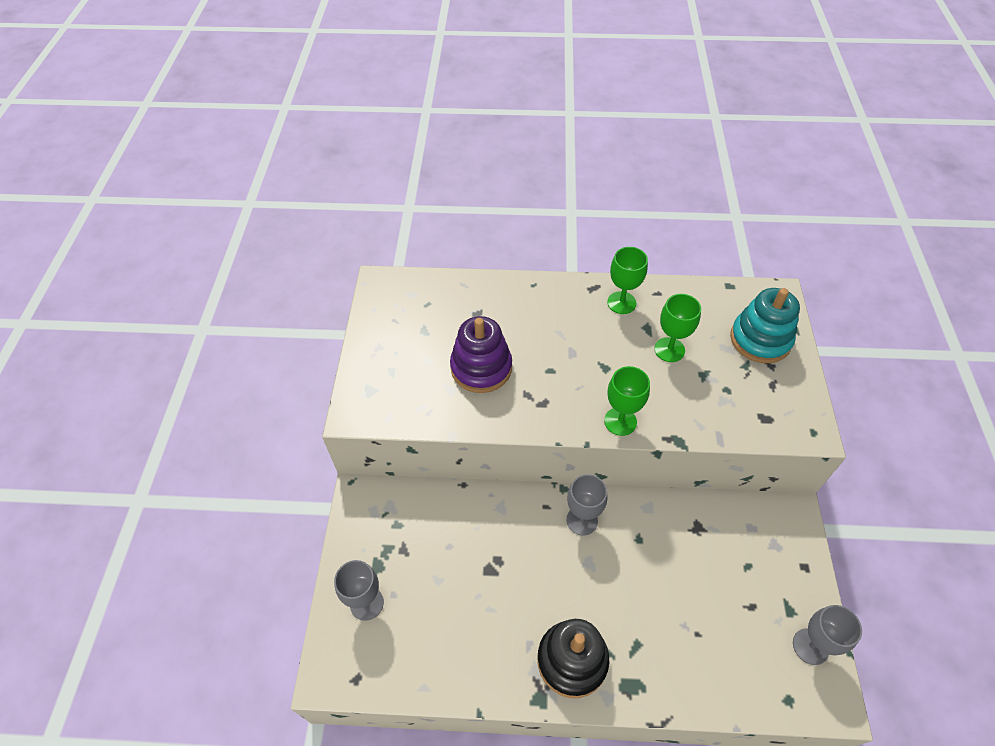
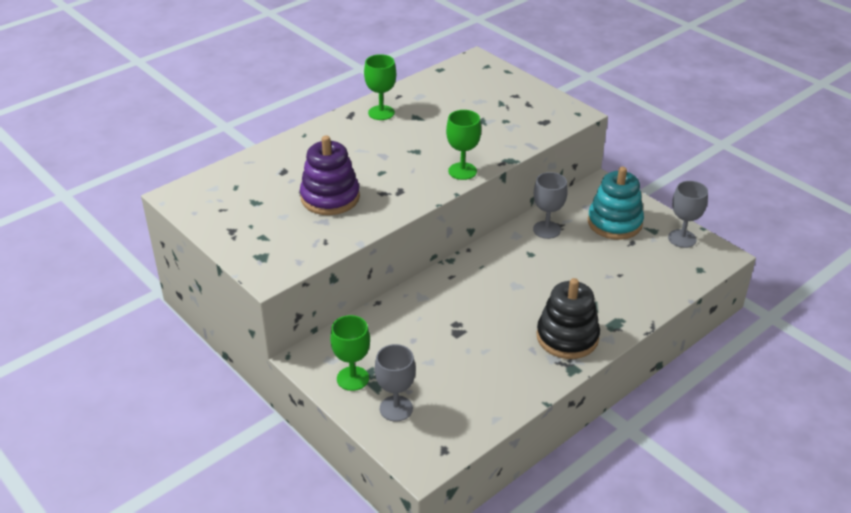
camera: 45 degrees left, 15 degrees down
grey goblet [566,474,608,536] -> grey goblet moved to [533,172,568,239]
green goblet [654,294,701,362] -> green goblet moved to [330,315,370,391]
turquoise stacking toy [730,288,800,363] -> turquoise stacking toy moved to [588,167,644,240]

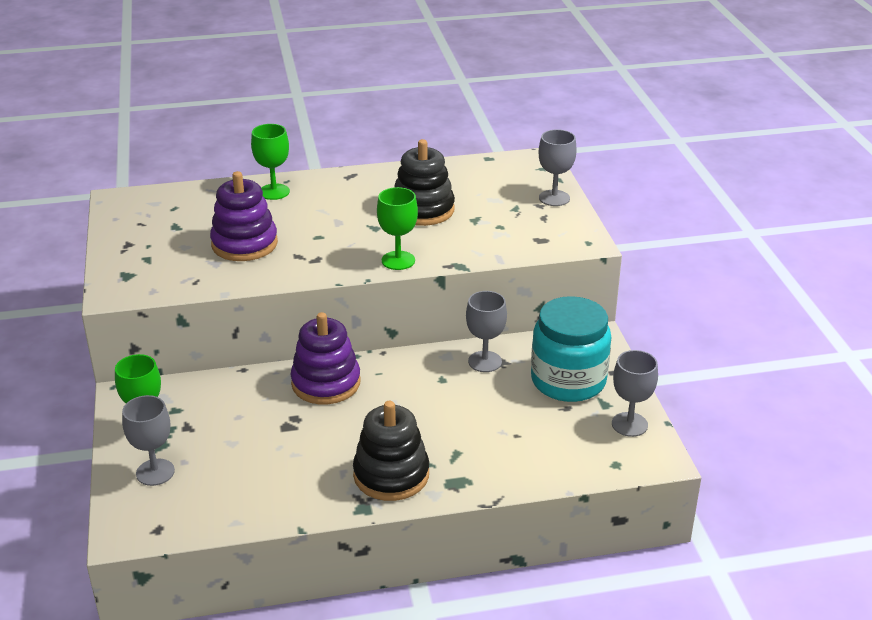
camera: 30 degrees right, 5 degrees down
green goblet [364,54,396,120] -> green goblet moved to [251,124,290,200]
turquoise stacking toy [588,167,644,240] -> turquoise jar [531,296,611,402]
none -> purple stacking toy [291,312,361,404]
none -> black stacking toy [395,139,455,226]
none -> grey goblet [539,129,577,206]

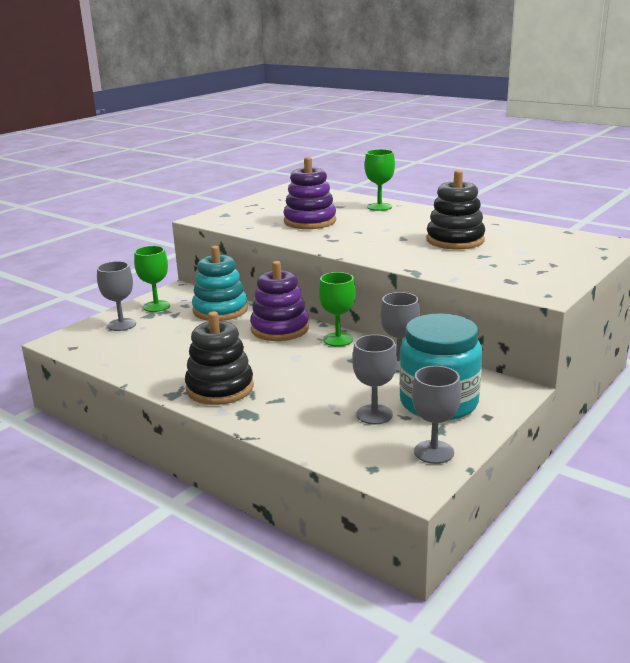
camera: 50 degrees right, 10 degrees down
green goblet [377,187,418,270] -> green goblet moved to [319,272,356,347]
grey goblet [539,129,577,206] -> grey goblet moved to [352,335,397,424]
none -> turquoise stacking toy [192,246,248,321]

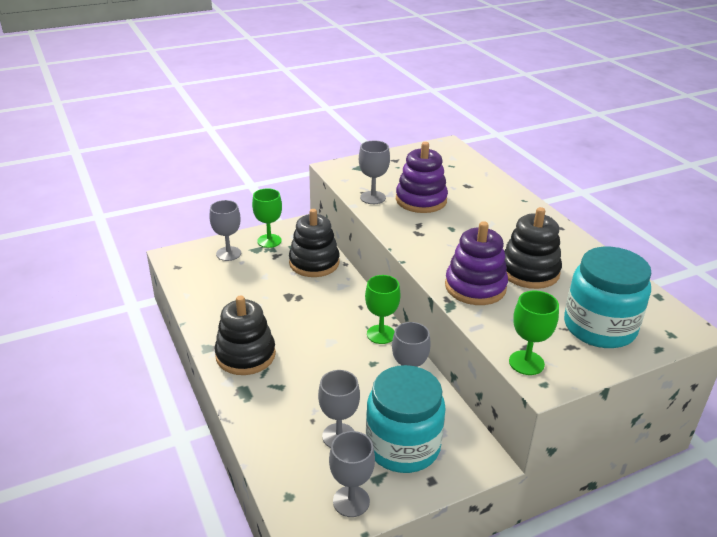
camera: 25 degrees right, 10 degrees up
turquoise stacking toy [192,246,248,321] -> black stacking toy [289,209,340,277]
purple stacking toy [250,261,309,341] -> purple stacking toy moved to [445,221,508,305]
green goblet [365,149,395,211] -> green goblet moved to [509,290,559,375]
none -> grey goblet [359,141,390,204]
none -> turquoise jar [564,247,652,348]

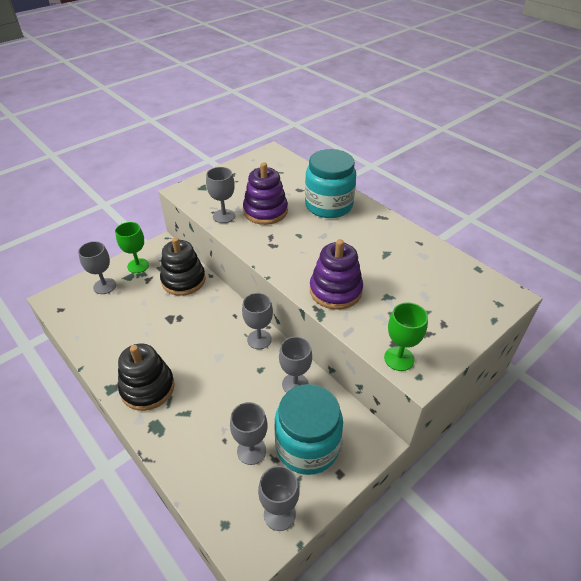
camera: 15 degrees left, 10 degrees up
green goblet [365,275,400,344] -> grey goblet [242,293,273,349]
black stacking toy [504,207,562,289] -> none
turquoise jar [564,247,652,348] -> turquoise jar moved to [305,149,356,218]

